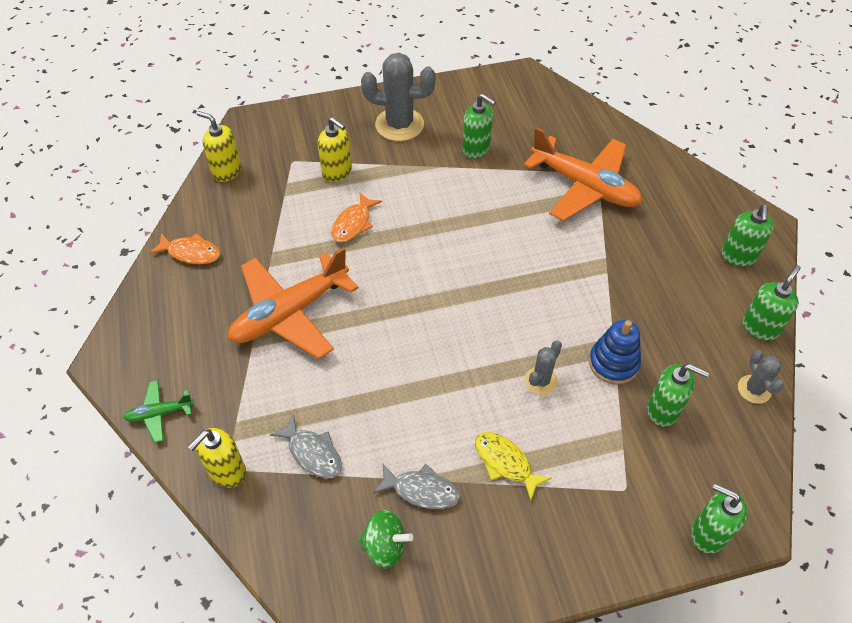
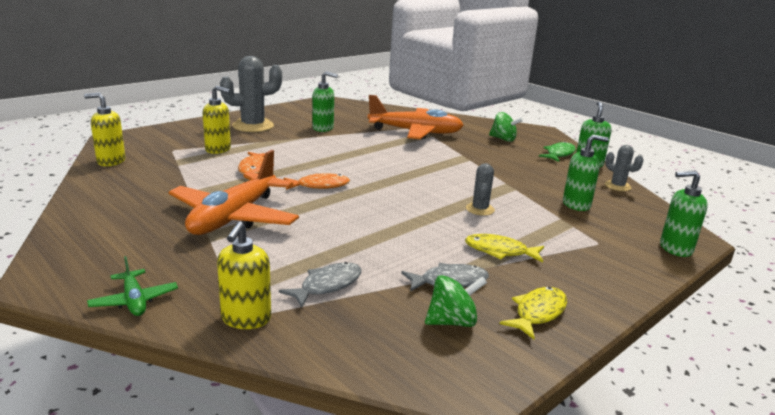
camera: 30 degrees left, 30 degrees down
green plane [123,380,193,443] -> green plane turned 75 degrees counterclockwise [87,256,178,316]
orange fish [149,233,220,264] -> orange fish moved to [284,173,350,190]
grey fish [270,414,342,478] -> grey fish turned 60 degrees counterclockwise [279,262,362,308]
blue stacking toy [589,320,641,385] -> none
green soap dispenser [721,205,774,266] -> none
none -> green spinning top [489,112,523,142]
none -> yellow fish [500,287,567,339]
none -> green fish [539,141,576,162]

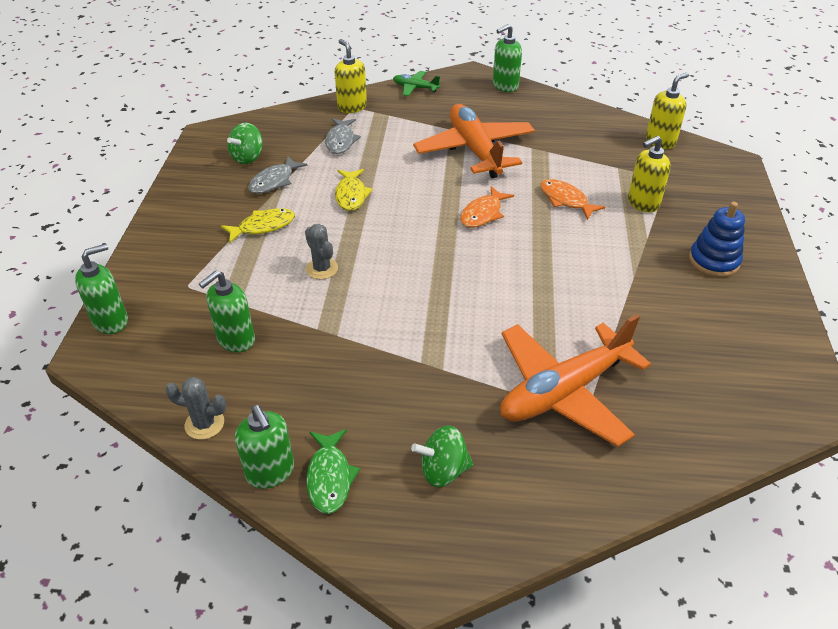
camera: 140 degrees right, 20 degrees up
grey cactus [220,56,282,132] -> blue stacking toy [689,202,745,277]
green soap dispenser [312,71,338,132] -> green soap dispenser moved to [493,24,522,92]
yellow fish [500,287,567,339] -> yellow fish moved to [335,169,373,211]

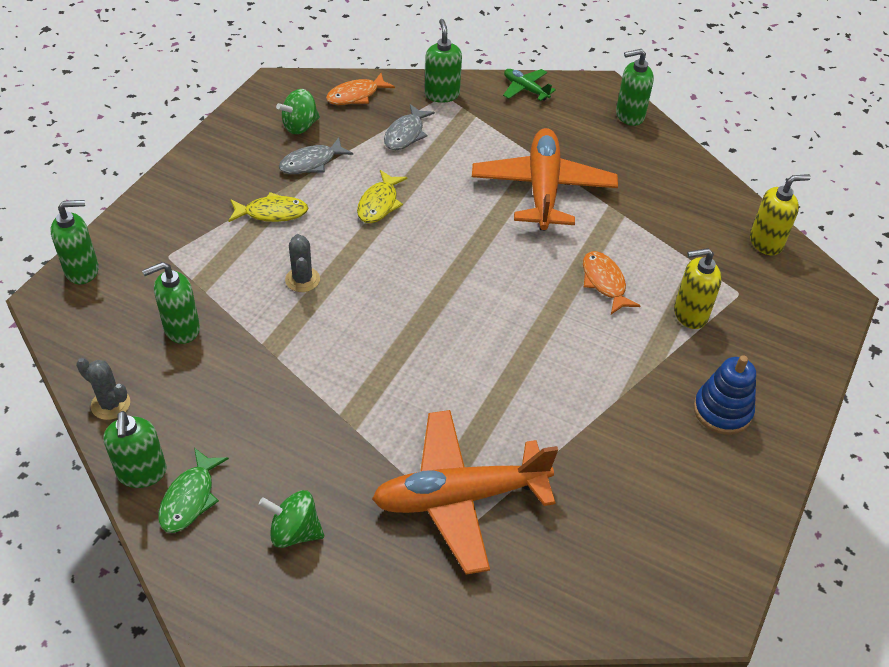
camera: 20 degrees right, 5 degrees up
yellow soap dispenser [335,39,367,113] -> green soap dispenser [425,19,462,103]
orange fish [460,186,514,228] -> orange fish moved to [326,73,395,105]

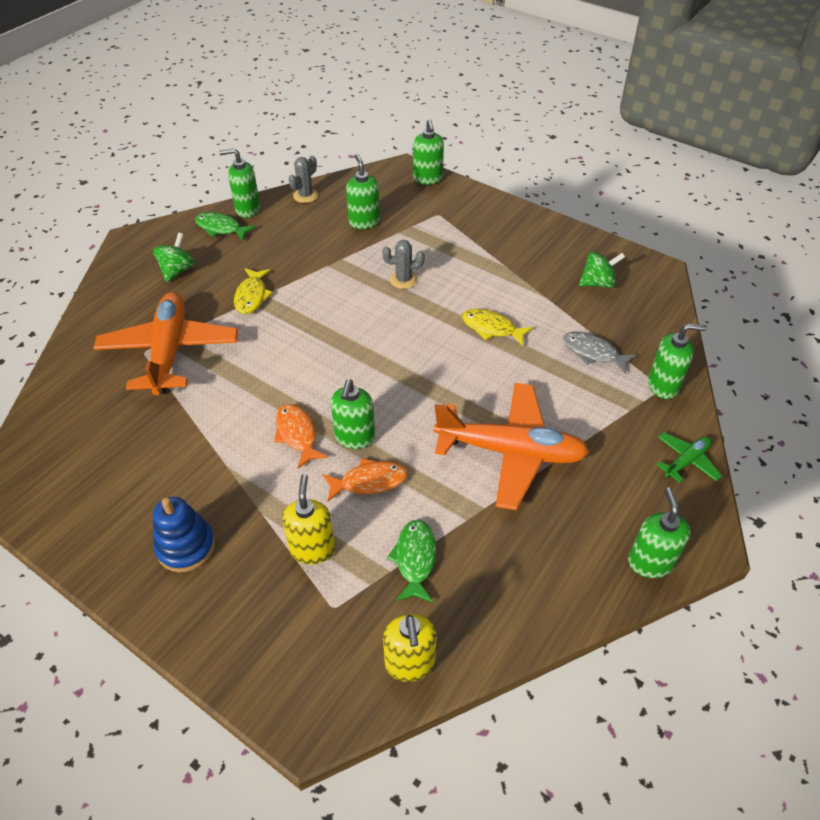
camera: 100 degrees right, 0 degrees up
yellow fish [228,192,308,222] -> yellow fish moved to [234,268,273,314]
green spinning top [276,89,320,134] -> green spinning top turned 105 degrees clockwise [579,252,625,288]
grey fish [279,137,353,174] -> none
orange fish [326,73,395,105] -> orange fish moved to [274,404,328,469]
none -> green soap dispenser [331,379,375,449]
none -> green fish [387,519,436,602]

